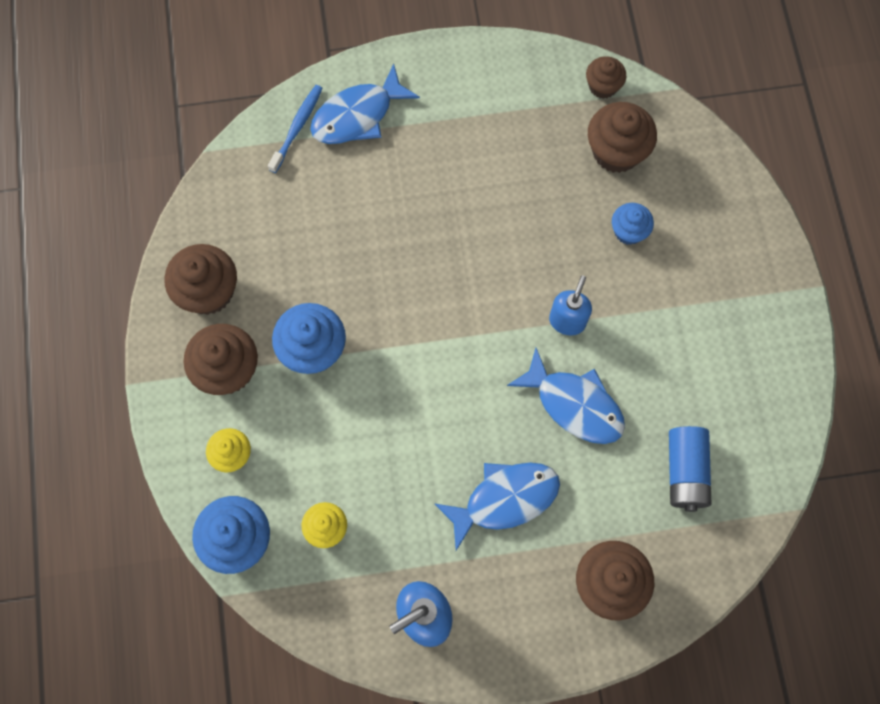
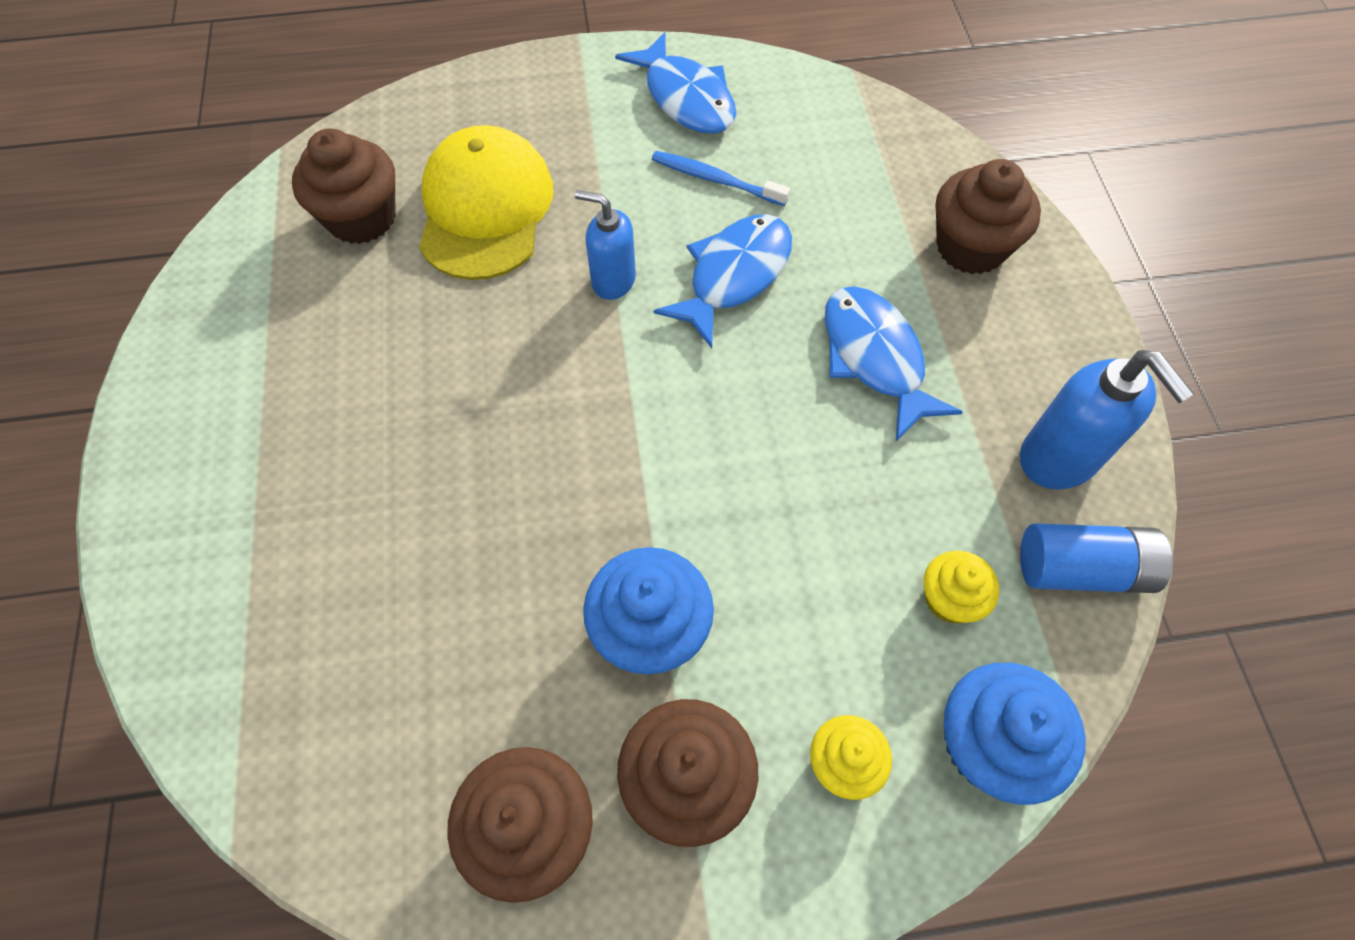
camera: 90 degrees left, 10 degrees down
blue toothbrush [268,85,323,173] -> blue toothbrush moved to [652,151,790,206]
blue fish [310,64,420,144] -> blue fish moved to [615,32,736,134]
brown cupcake [586,56,626,99] -> none
blue cupcake [612,203,654,245] -> yellow cap [419,125,553,280]
blue battery [669,426,712,512] -> blue battery moved to [1020,523,1173,593]

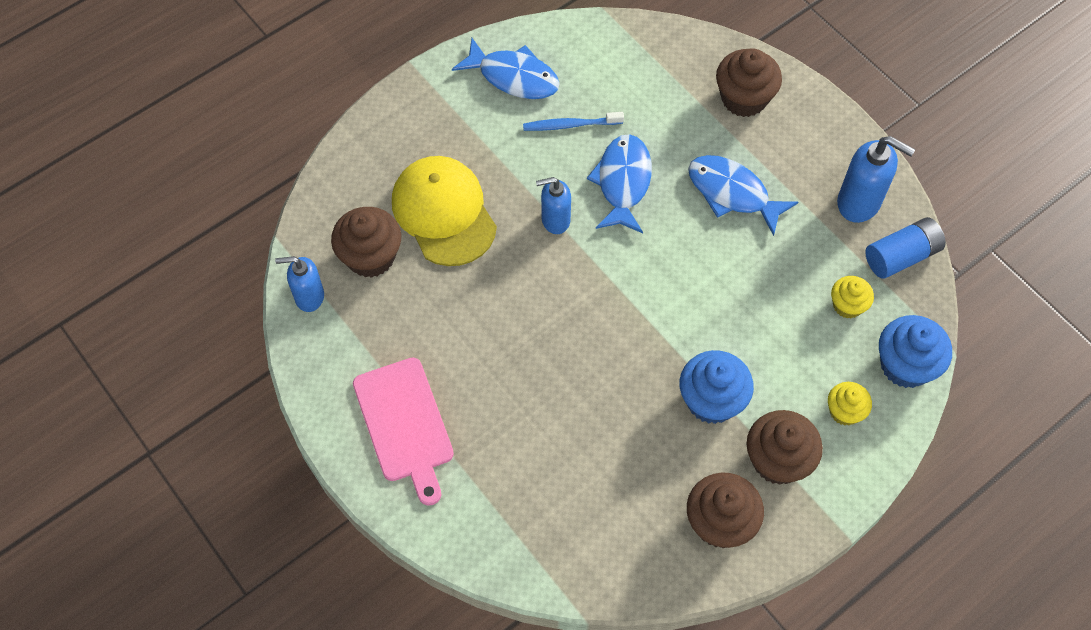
camera: 30 degrees left, 0 degrees up
none -> blue soap dispenser [275,256,324,312]
none -> pink cutting board [353,358,454,506]

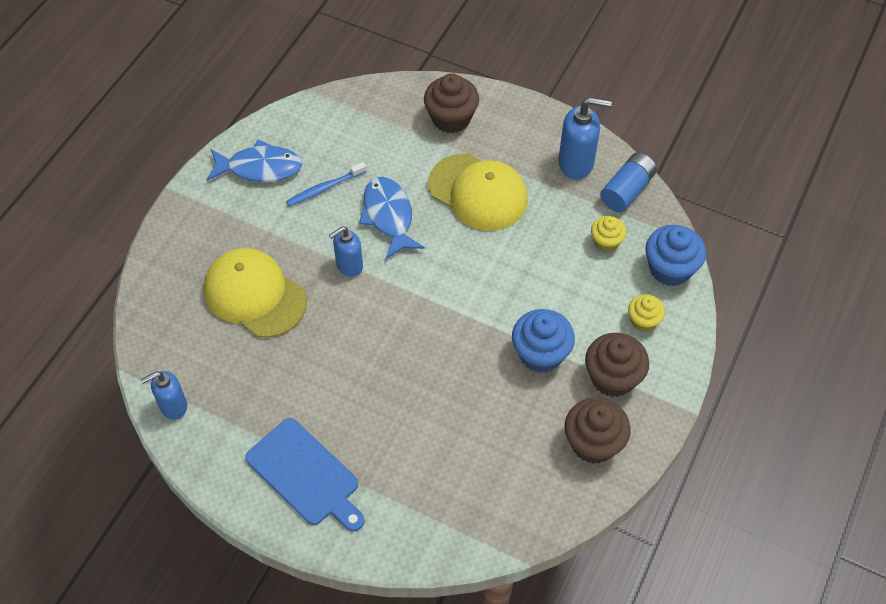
camera: 25 degrees left, 5 degrees down
brown cupcake [331,207,401,278] -> none
pink cutting board [353,358,454,506] -> blue cutting board [245,418,365,532]
blue fish [688,155,798,236] -> yellow cap [428,154,528,231]

